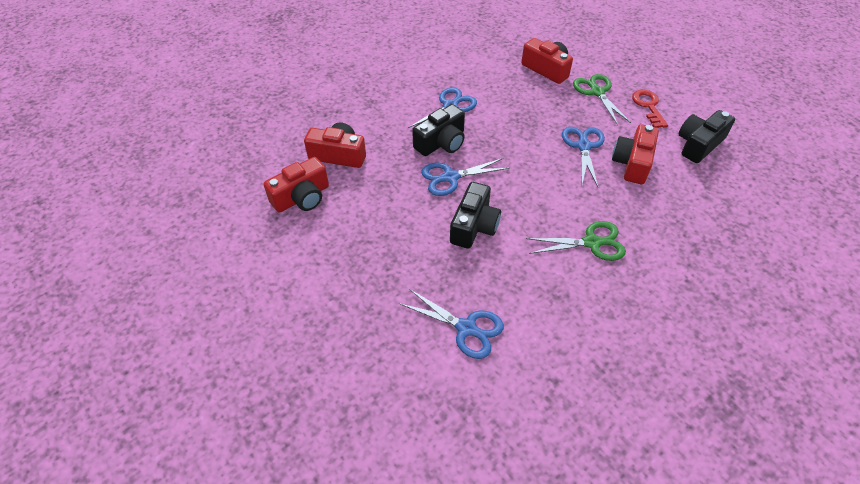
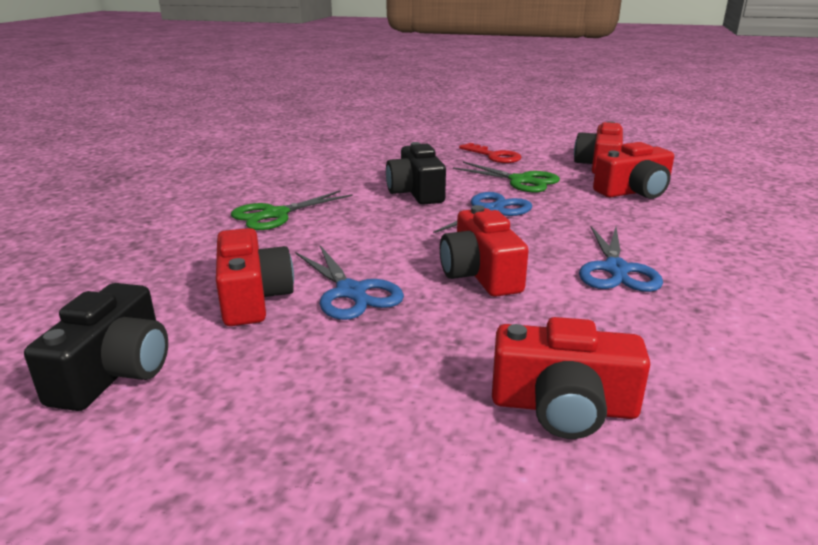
camera: 145 degrees right, 25 degrees down
blue scissors [399,289,504,359] -> none
black camera [412,104,465,156] -> none
green scissors [573,74,631,125] -> green scissors moved to [453,162,560,193]
red key [632,90,668,128] -> red key moved to [459,143,521,163]
none -> red camera [440,205,529,297]

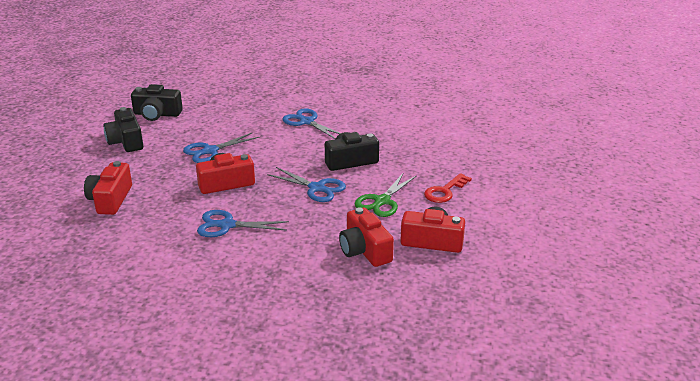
camera: 85 degrees right, 5 degrees up
red camera [216,228,294,326] -> none
green scissors [231,191,352,230] -> blue scissors [283,108,341,139]
none -> black camera [103,107,143,152]

